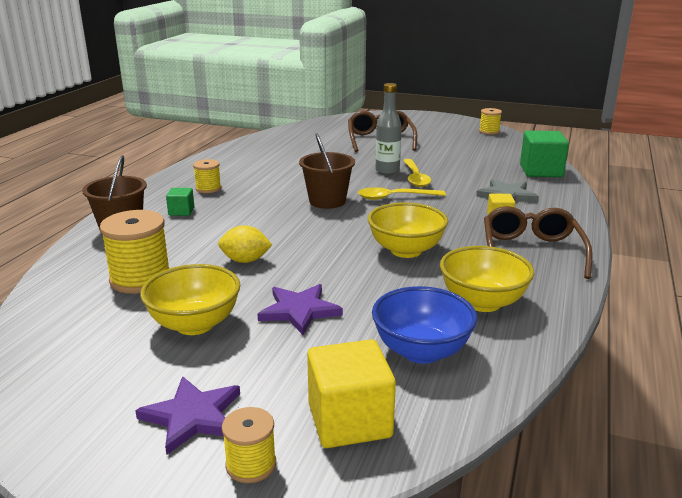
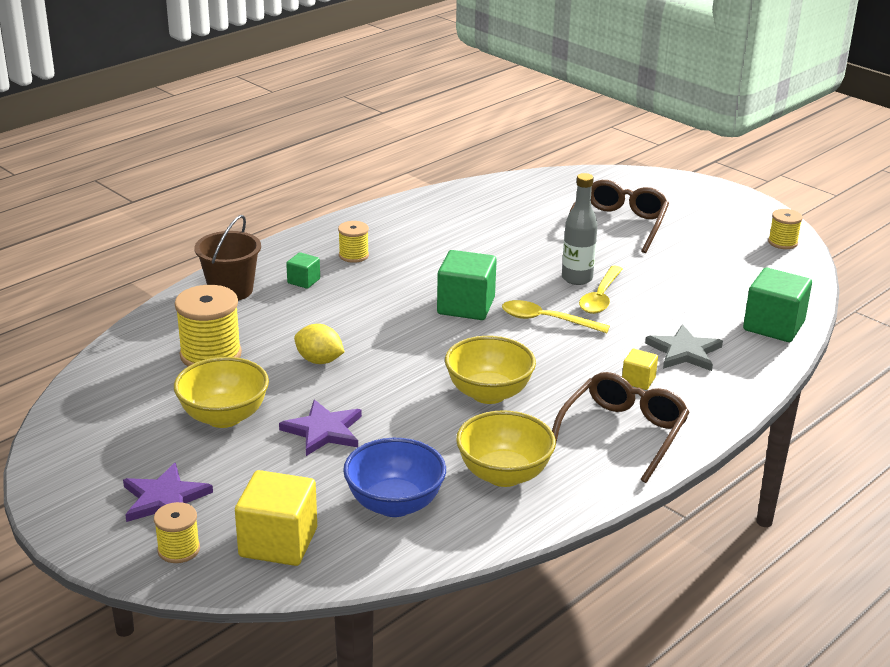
camera: 25 degrees right, 5 degrees up
brown bucket [299,133,355,209] -> green cube [437,250,497,320]

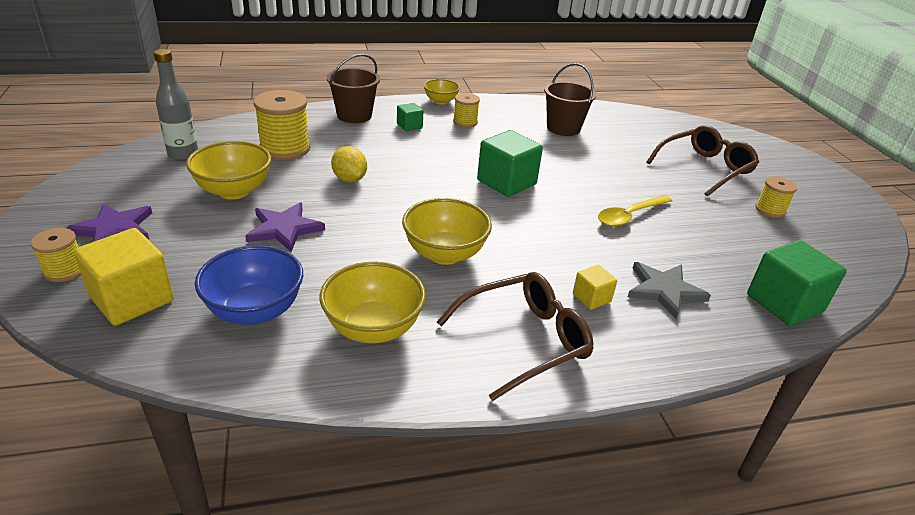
camera: 30 degrees right, 5 degrees up
yellow spoon [502,300,610,333] -> none
grey bottle [562,173,598,285] -> grey bottle moved to [154,49,198,161]
yellow spool [768,209,803,249] -> yellow spool moved to [755,176,797,218]
none -> yellow bowl [424,79,460,105]
none -> brown bucket [544,63,596,136]

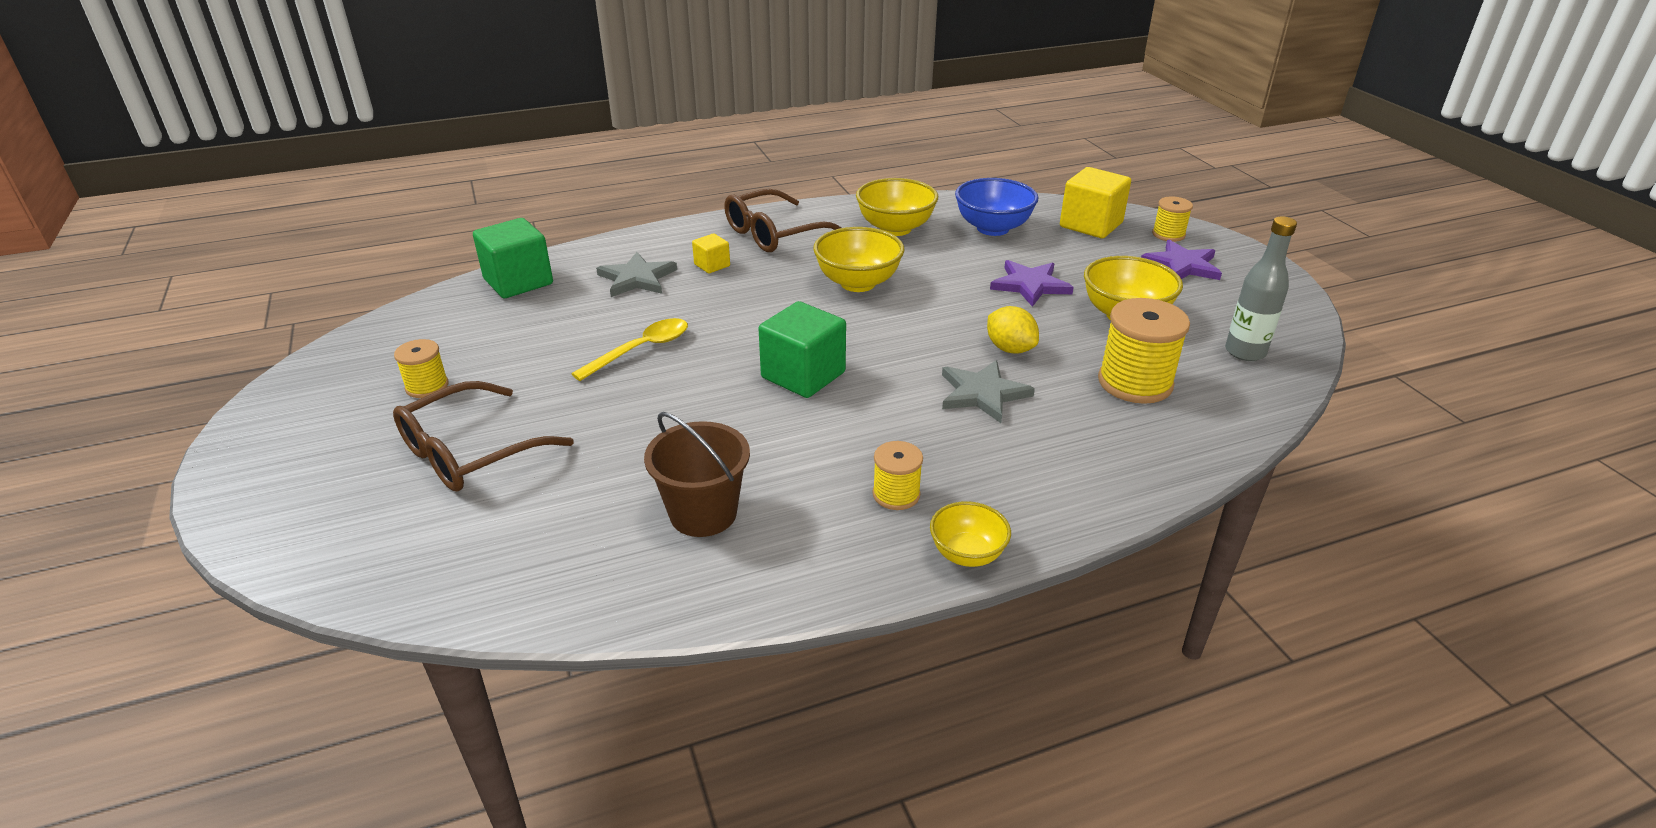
camera: 175 degrees right, 0 degrees up
brown bucket [327,54,380,123] -> none
green cube [397,103,423,131] -> none
none -> grey star [942,360,1035,423]

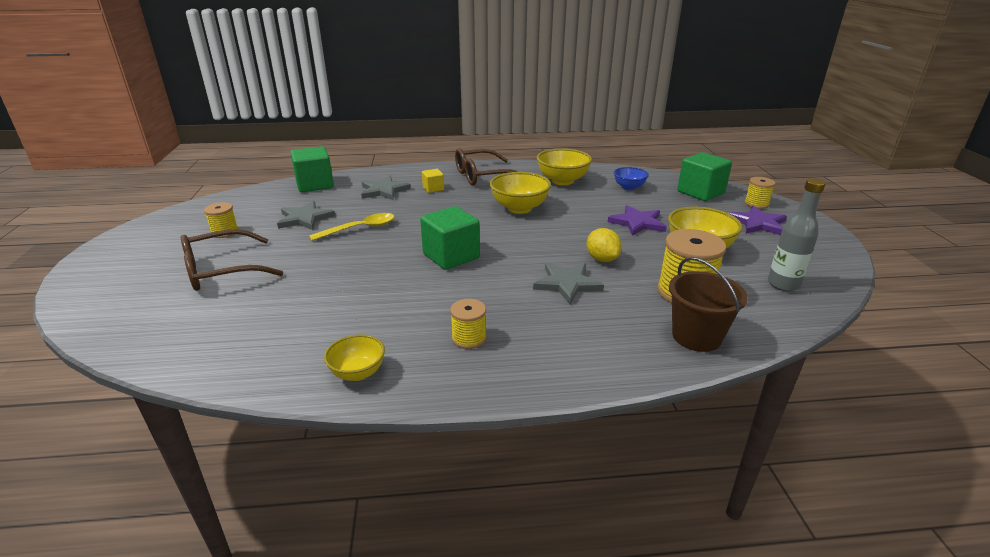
camera: 15 degrees right, 5 degrees down
brown bucket [644,412,750,537] -> brown bucket moved to [669,257,748,352]
yellow bowl [930,501,1011,567] -> yellow bowl moved to [324,334,385,381]
blue bowl [955,178,1038,236] -> blue bowl [614,167,649,190], size x0.61
yellow cube [1060,167,1131,238] -> green cube [677,152,732,201]
none -> grey star [277,201,335,230]

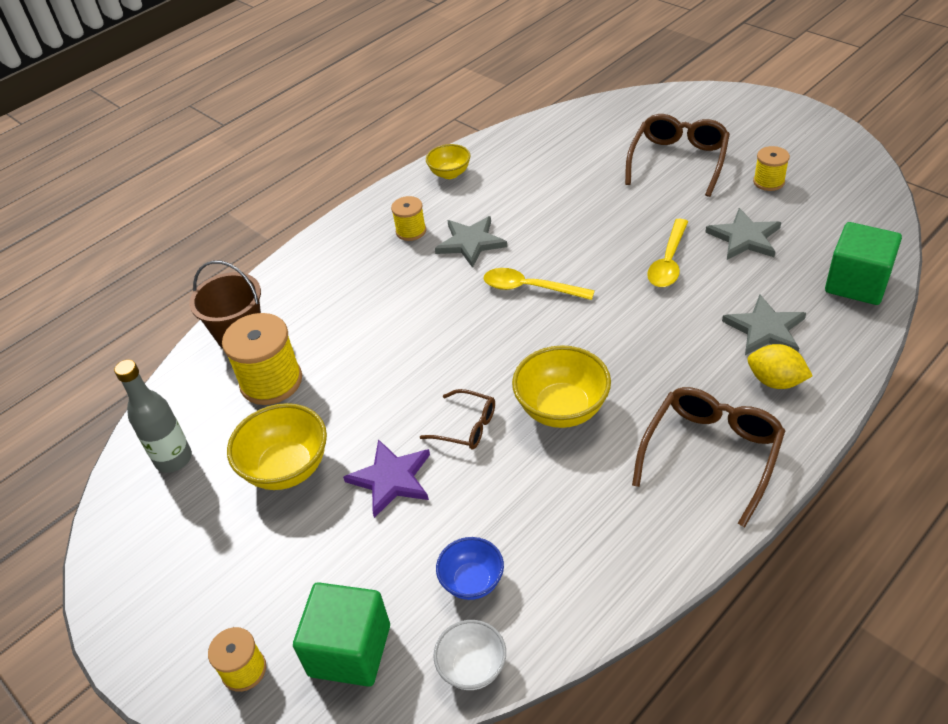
camera: 145 degrees right, 15 degrees up
green cube [420,206,480,270] -> yellow spoon [484,268,595,300]
yellow cube [422,169,444,193] -> none
grey star [533,263,604,304] -> grey star moved to [435,216,507,268]
yellow bowl [537,148,592,185] -> none
yellow lemon [587,228,622,262] -> yellow lemon moved to [748,344,813,389]
purple star [729,206,787,235] -> none
none -> brown glasses [420,389,495,450]
none -> white bowl [433,620,506,690]

